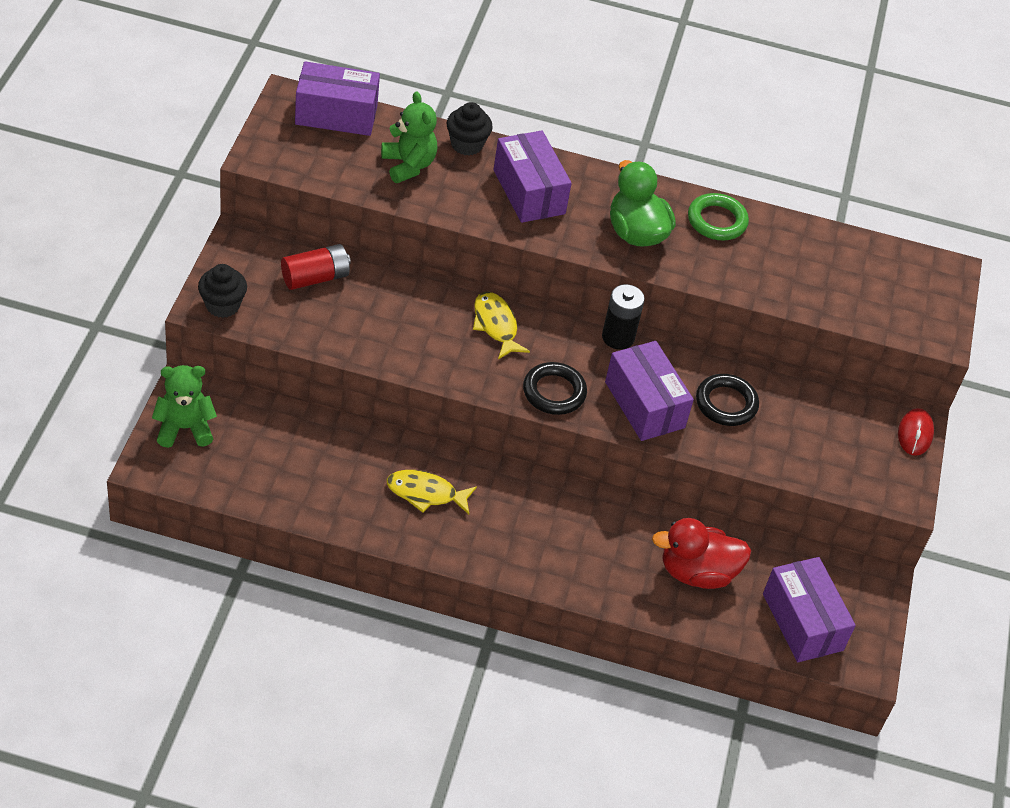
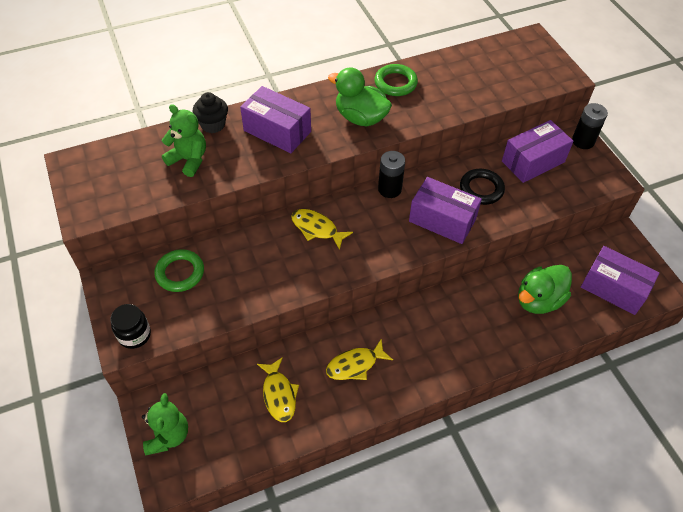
camera: 30 degrees left, 5 degrees up
green teddy bear [152,365,217,448] -> green teddy bear turned 135 degrees clockwise [142,393,188,455]
black cupcake [198,264,247,318] -> black jar [110,304,151,349]
red battery [281,244,351,290] -> green ring [154,249,204,292]
purple box [295,62,380,136] -> purple box moved to [502,120,573,183]
black ring [523,362,587,415] -> none
red duck [652,518,751,589] -> green duck [518,265,572,314]
red mouse [898,408,934,456] -> black battery [572,103,608,149]
none -> yellow fish [257,357,299,422]

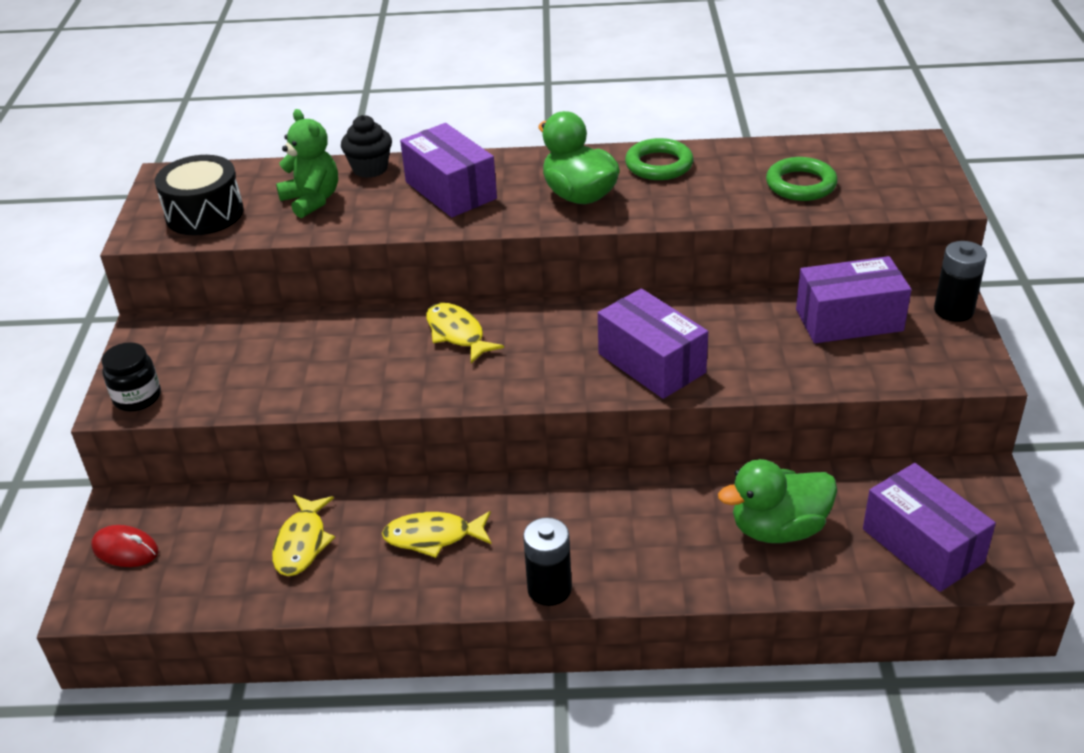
camera: 25 degrees right, 15 degrees down
green teddy bear [142,393,188,455] -> red mouse [91,525,158,567]
green ring [154,249,204,292] -> green ring moved to [766,157,838,201]
black battery [378,151,405,198] -> black battery moved to [523,517,572,606]
black ring [460,169,505,205] -> none
none -> black drum [155,155,244,236]

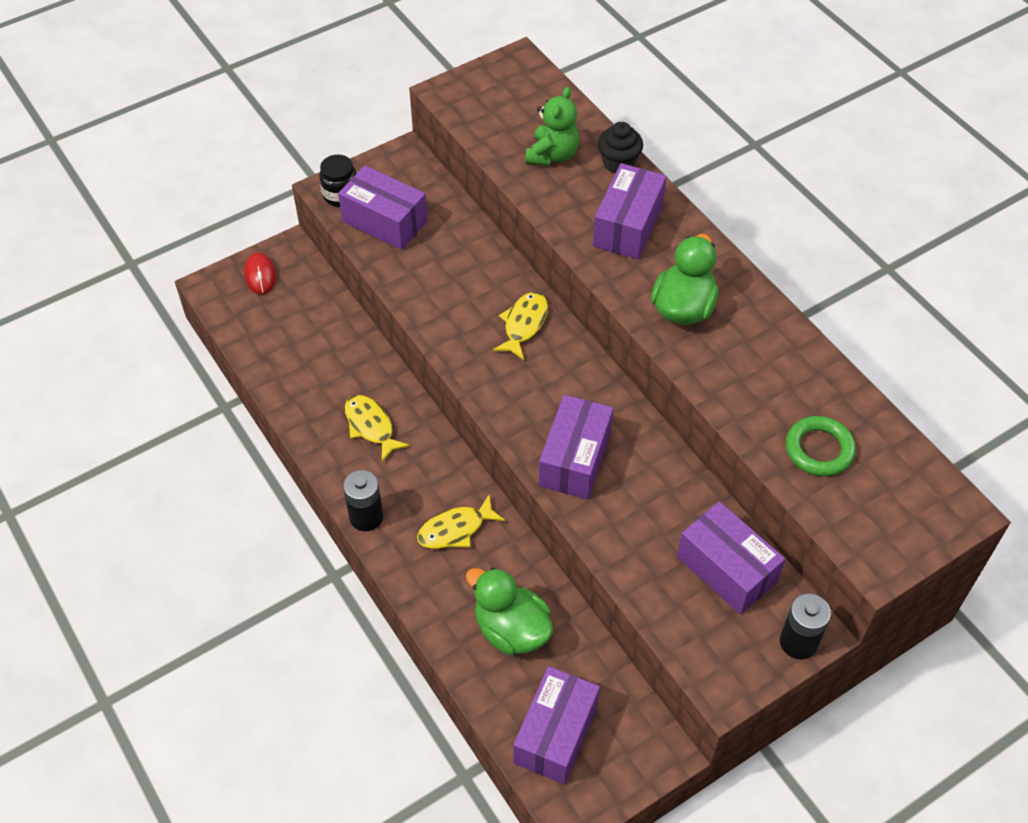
camera: 55 degrees right, 15 degrees up
black drum [155,155,244,236] -> none
yellow fish [272,495,335,576] -> yellow fish moved to [417,494,505,549]
green ring [625,138,693,180] -> none
none -> purple box [338,165,427,250]

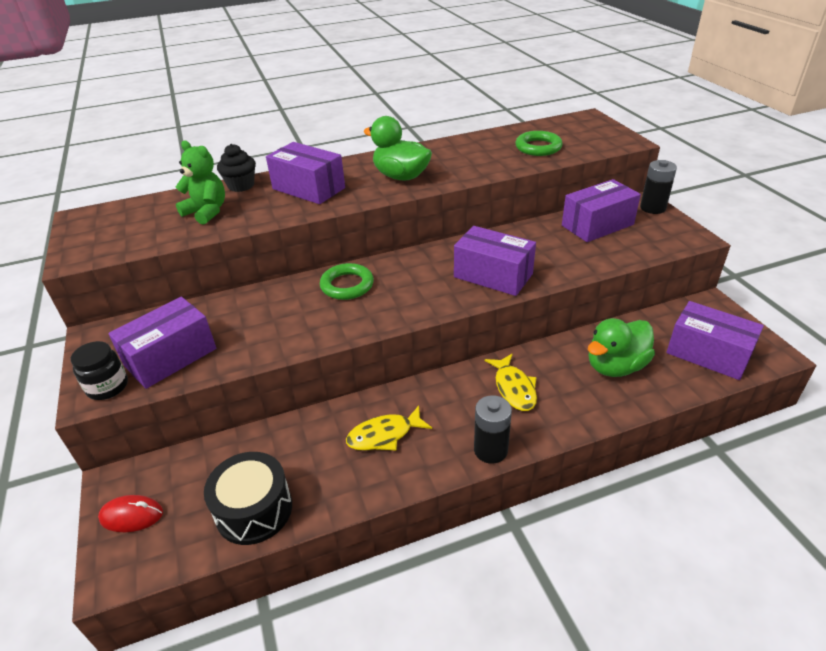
camera: 75 degrees left, 15 degrees down
yellow fish [493,292,548,360] -> green ring [320,263,374,300]
none -> black drum [204,452,292,545]

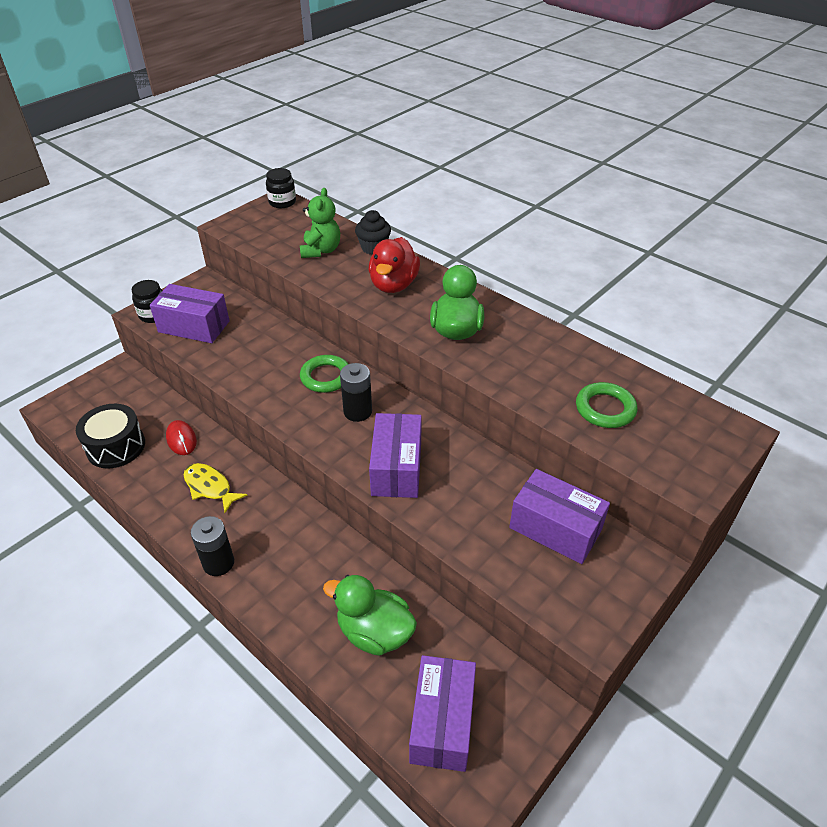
camera: 60 degrees right, 5 degrees up
red mouse [98,495,163,532] -> red mouse moved to [166,420,197,455]
purple box [266,142,345,204] -> red duck [369,237,420,293]
yellow fish [485,353,537,411] -> none
black battery [640,160,677,214] -> black battery moved to [340,363,372,422]
none -> black jar [266,168,296,208]

